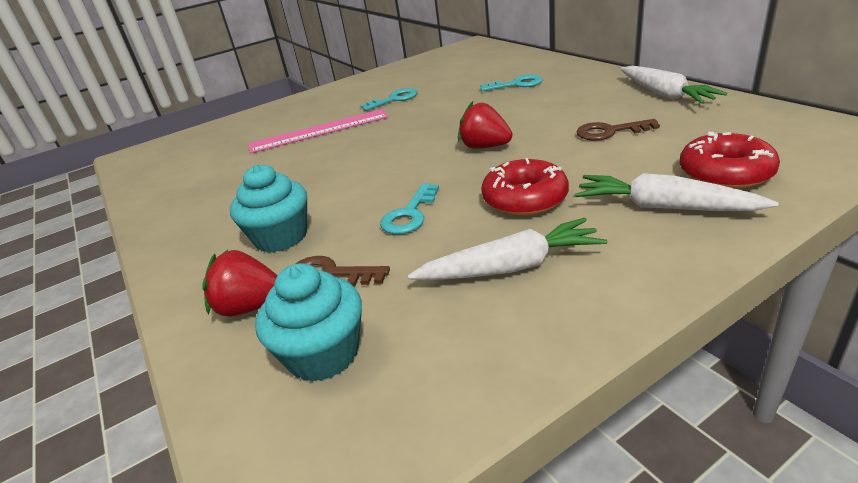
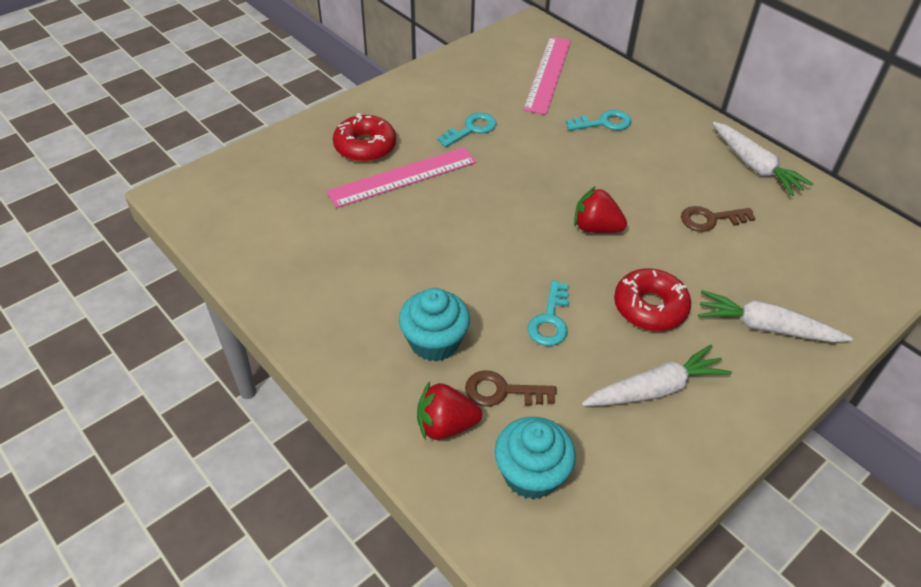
camera: 15 degrees left, 15 degrees up
red donut [680,132,780,189] -> red donut moved to [333,113,396,162]
none -> pink ruler [523,37,571,115]

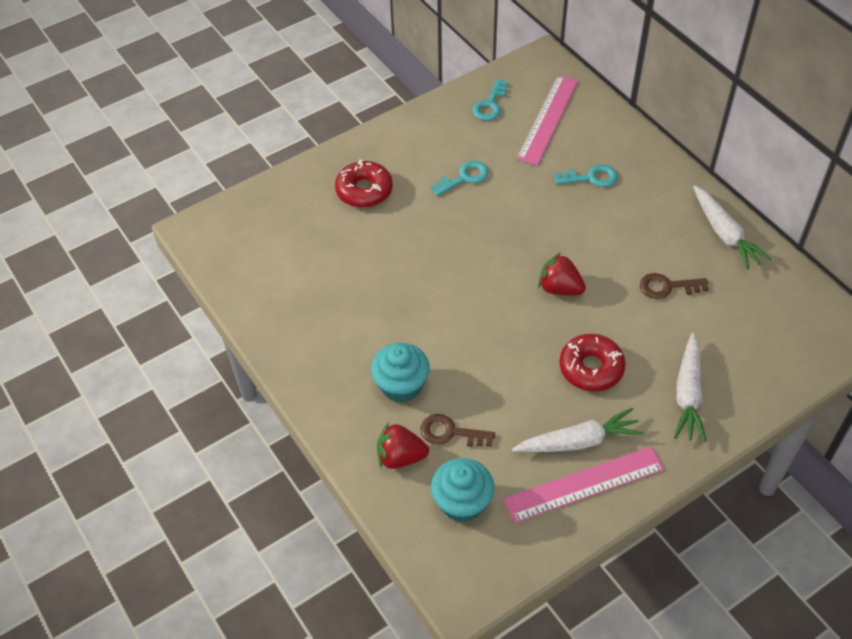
camera: 10 degrees right, 5 degrees up
pink ruler [327,147,476,208] -> pink ruler moved to [503,446,664,523]
turquoise key [527,281,569,346] -> turquoise key moved to [472,79,508,121]
white carrot [698,290,853,343] -> white carrot turned 105 degrees counterclockwise [674,333,707,442]

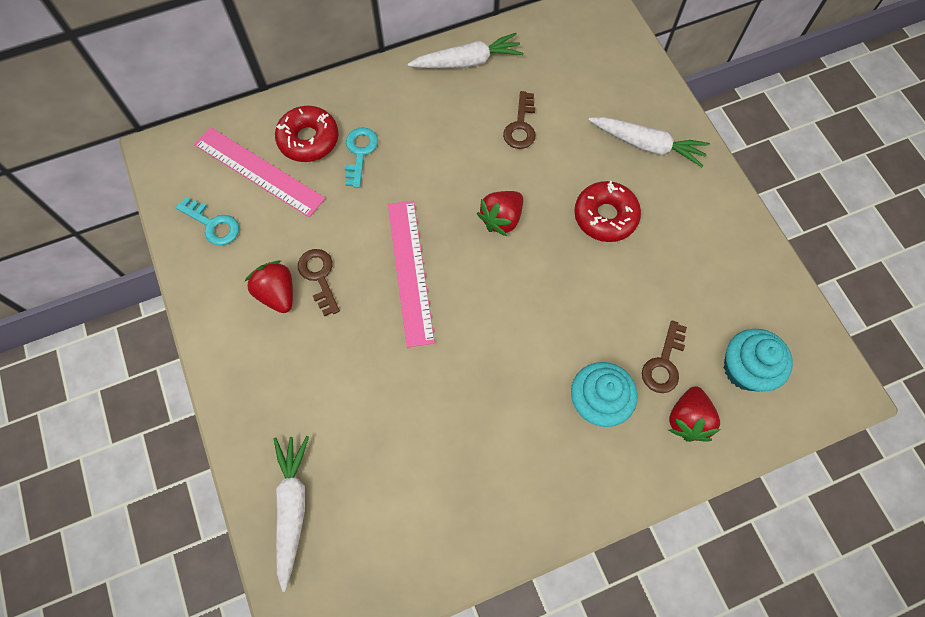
camera: 80 degrees left, 15 degrees up
red donut [335,159,393,208] -> red donut moved to [275,106,338,162]
turquoise key [431,161,489,196] -> brown key [298,249,340,317]
pink ruler [503,446,664,523] -> pink ruler moved to [388,201,435,348]
white carrot [512,408,644,452] -> white carrot moved to [273,436,309,592]
none -> red strawberry [244,261,293,313]

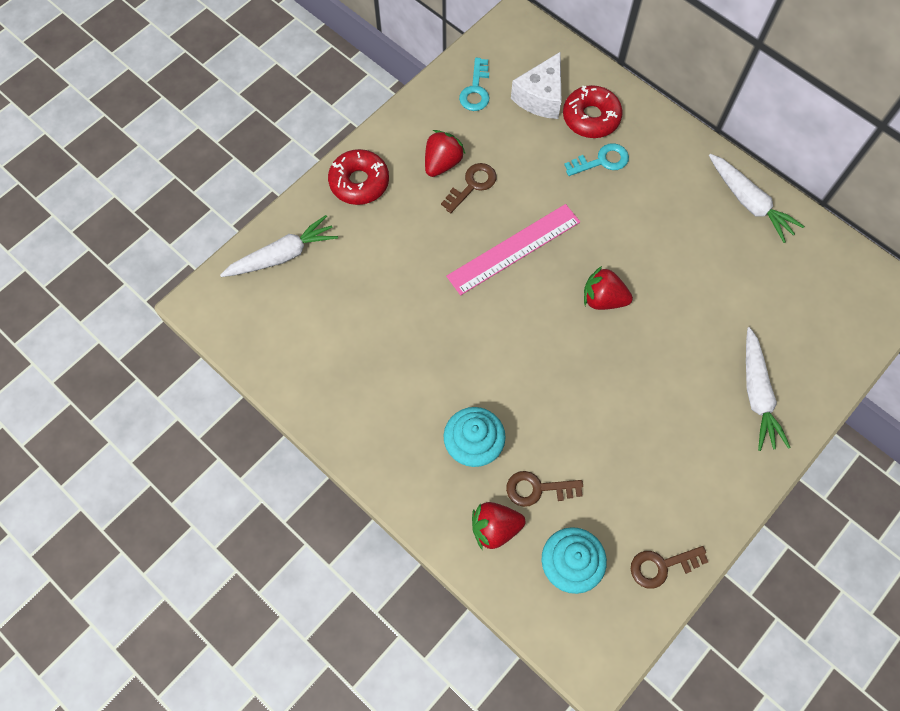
camera: 65 degrees right, 0 degrees up
pink ruler [194,127,325,217] -> white cheese [511,52,561,119]
brown key [503,91,536,149] -> brown key moved to [631,546,708,589]
red donut [574,181,641,242] -> red donut moved to [328,149,389,205]

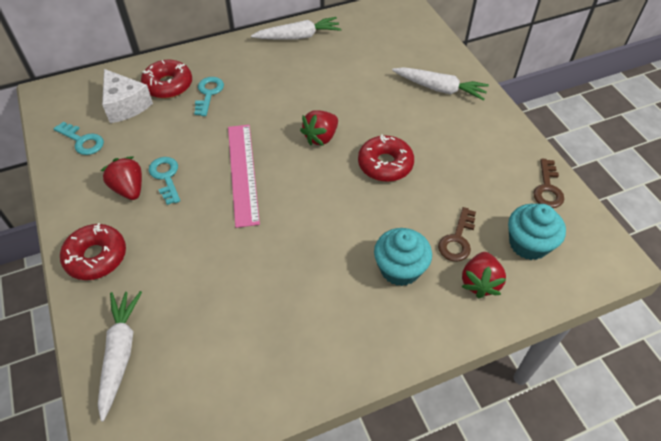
camera: 65 degrees left, 15 degrees down
brown key [441,163,497,213] -> turquoise key [149,157,180,205]
none -> red donut [358,134,414,182]

